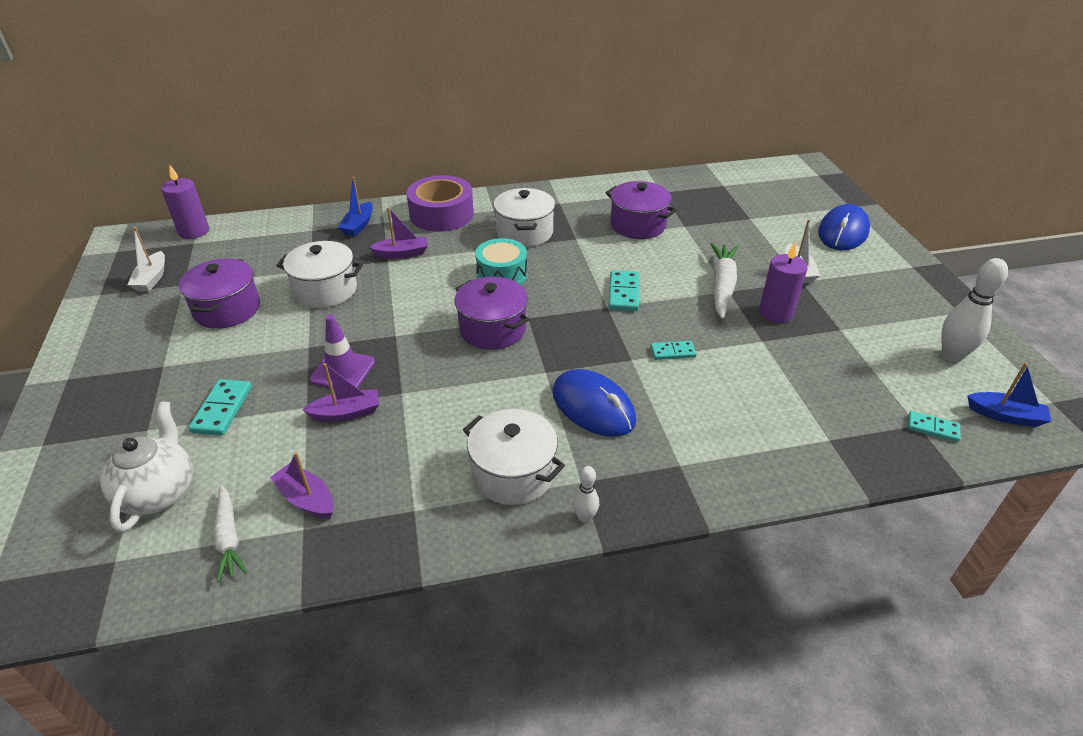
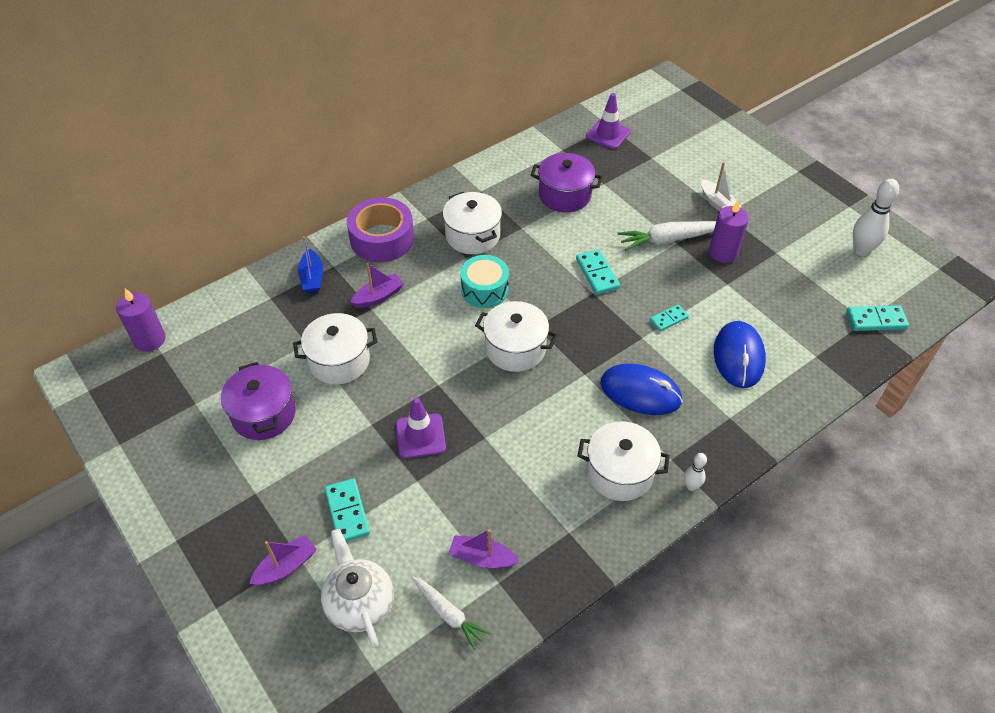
camera: 25 degrees left, 10 degrees up
white boat [128,227,165,292] -> none
purple boat [302,363,379,422] -> purple boat moved to [249,535,317,586]
purple pot [455,277,530,350] -> white pot [475,301,557,372]
white carrot [711,243,739,319] -> white carrot turned 90 degrees counterclockwise [617,221,716,251]
blue mouse [818,204,870,250] -> blue mouse moved to [714,321,766,388]
turquoise domino [908,411,960,442] -> turquoise domino [846,305,909,331], size x1.51
blue boat [967,362,1051,427] -> none
none -> purple traffic cone [586,93,631,149]

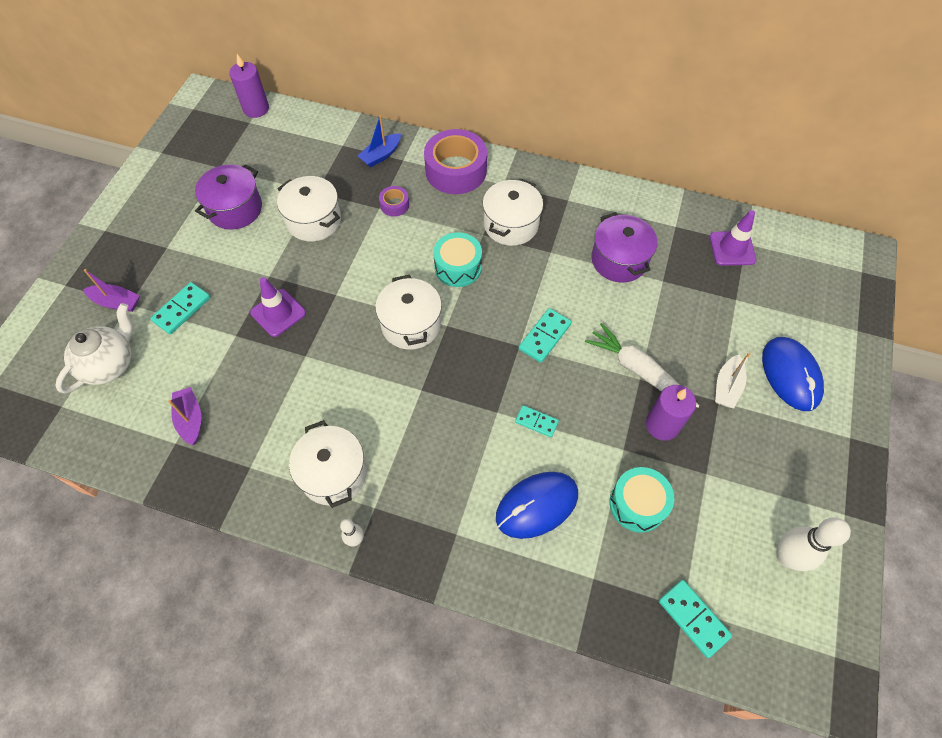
camera: 55 degrees right, 10 degrees up
purple boat [350,263,404,308] -> purple tape [379,186,409,217]
white carrot [411,576,490,650] -> none
blue mouse [600,363,683,415] -> blue mouse moved to [762,337,824,411]
none -> turquoise drum [610,467,674,533]

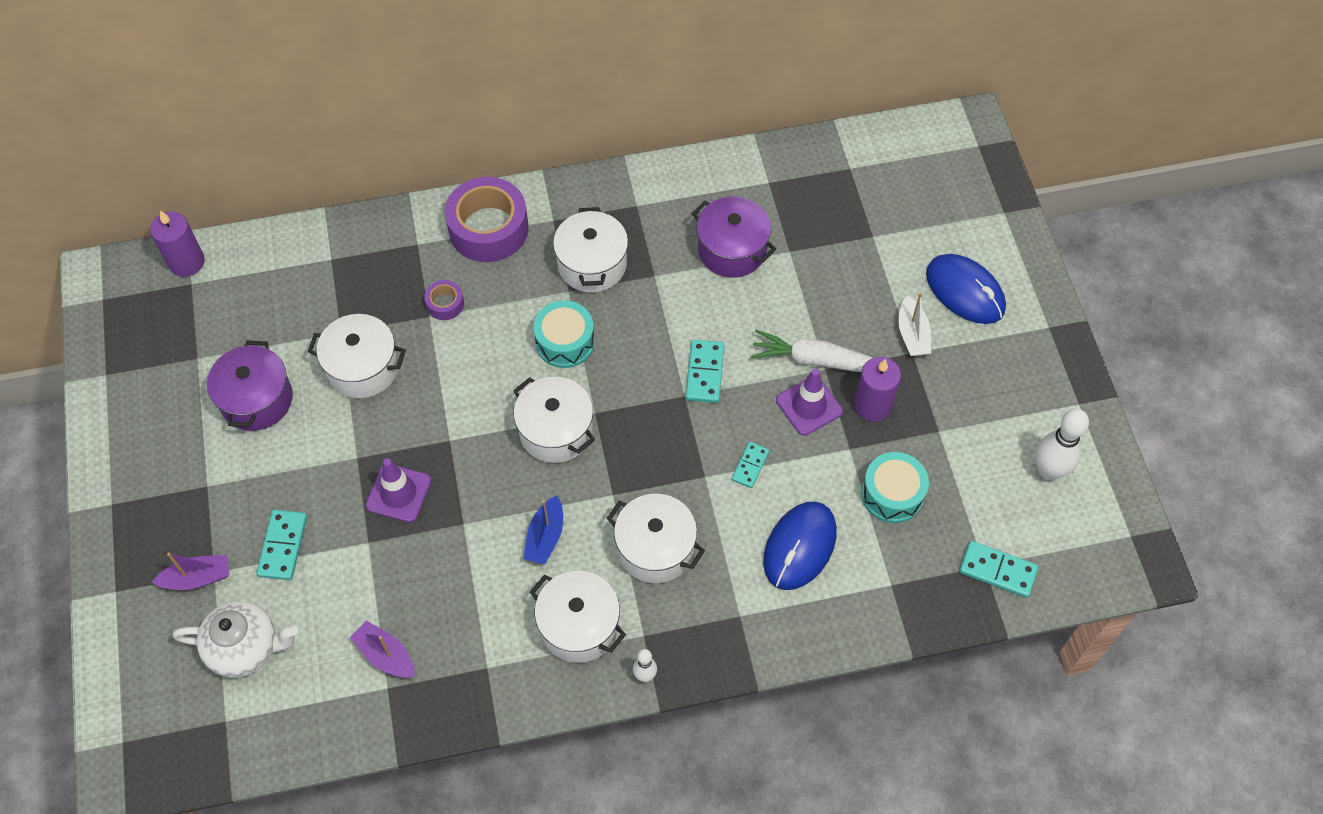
camera: 30 degrees left, 0 degrees up
white teapot [55,303,133,394] -> white teapot turned 90 degrees clockwise [173,601,298,678]
blue boat [358,115,401,167] -> blue boat moved to [523,495,563,565]
turquoise domino [515,405,559,437] -> turquoise domino turned 60 degrees counterclockwise [732,442,770,488]
purple traffic cone [710,210,756,266] -> purple traffic cone moved to [776,368,843,436]
none -> white pot [607,494,705,583]

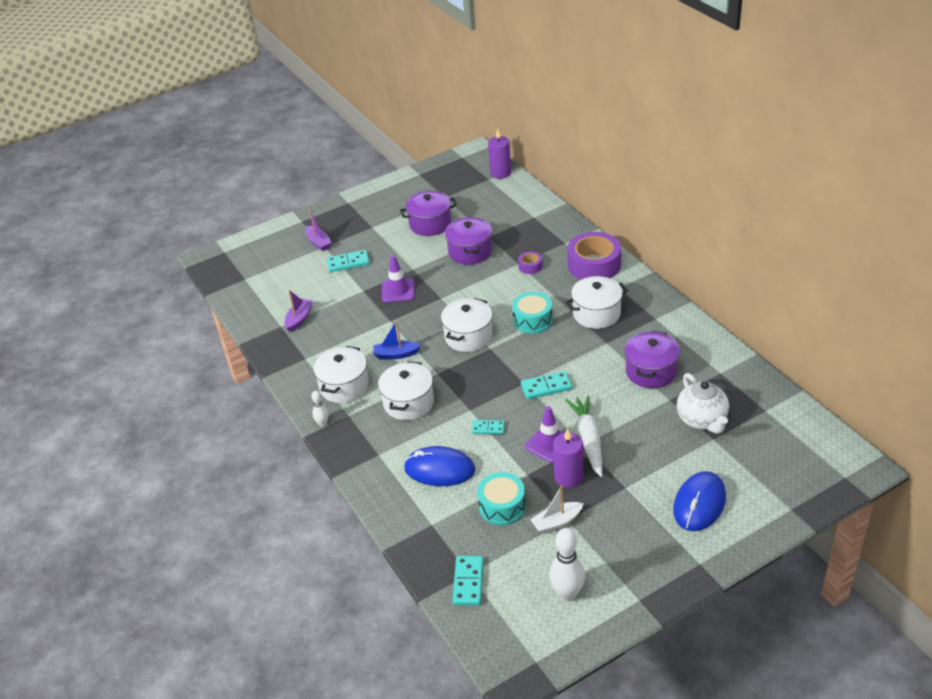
camera: 75 degrees right, 20 degrees down
white teapot [173,601,298,678] -> white teapot moved to [677,373,729,434]
white pot [308,314,406,398] -> purple pot [445,217,492,265]
white boat [898,293,931,356] -> white boat moved to [530,485,584,534]

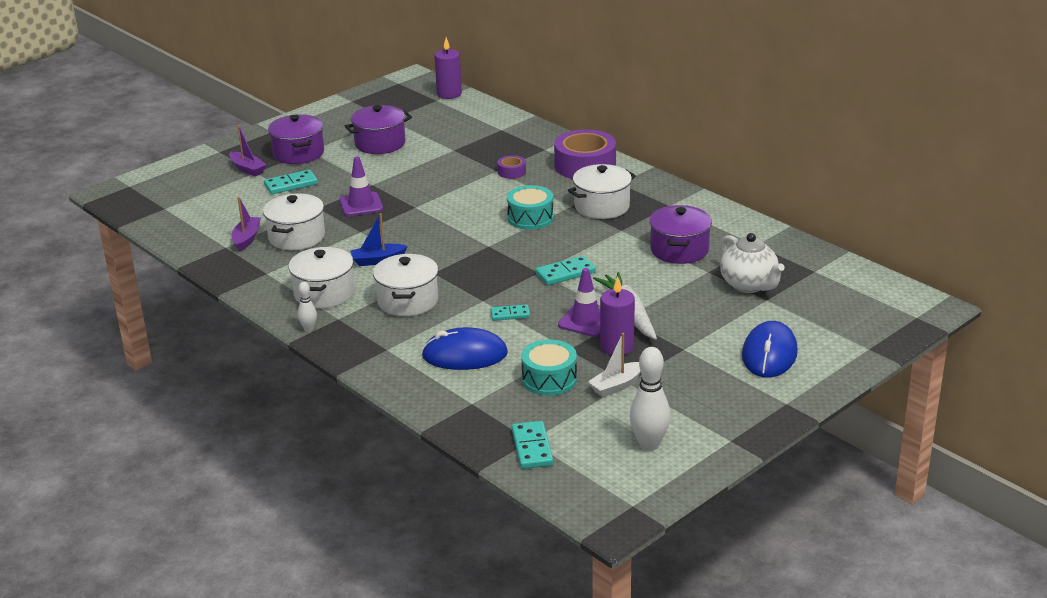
camera: 15 degrees left, 10 degrees down
white pot [441,298,493,352] -> white pot moved to [263,193,325,250]
purple pot [445,217,492,265] -> purple pot moved to [268,114,324,164]

